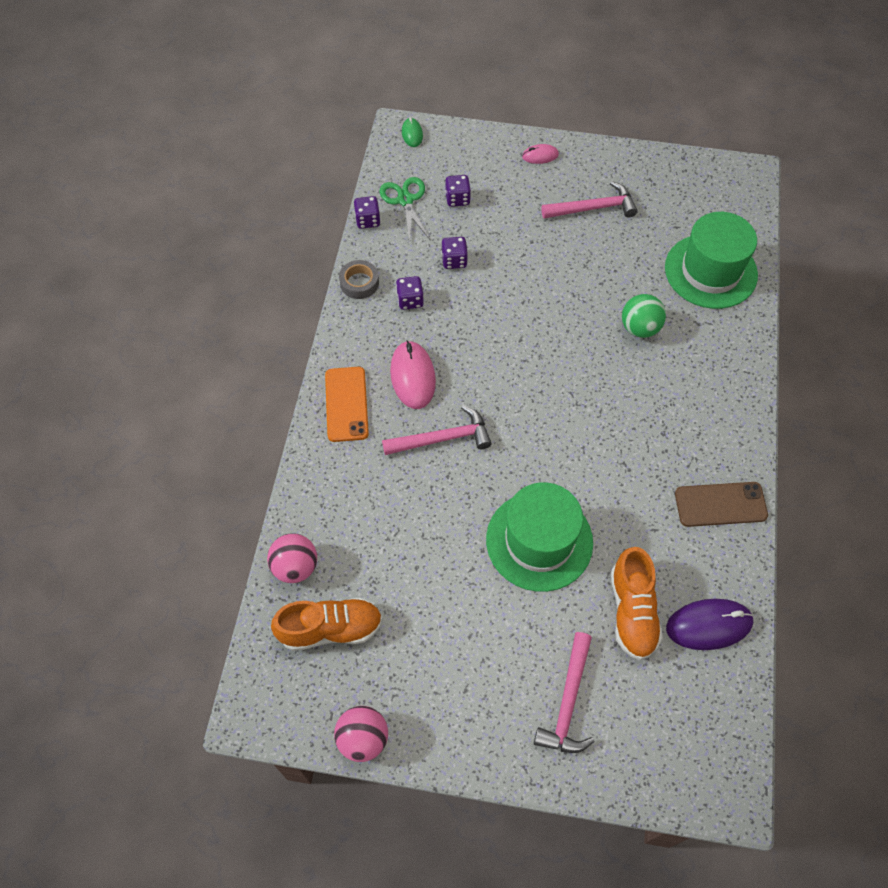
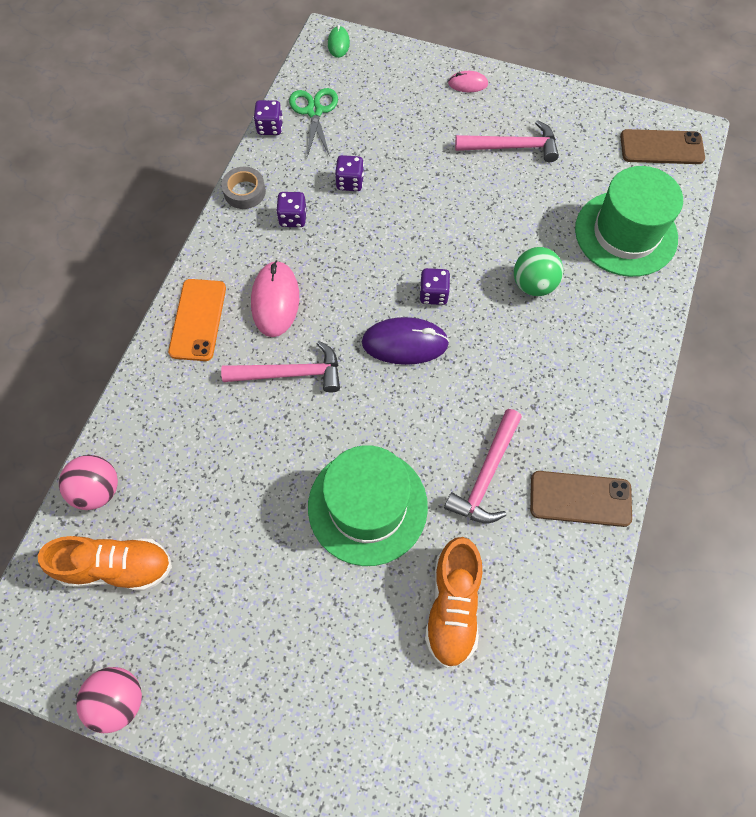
camera: 10 degrees right, 5 degrees up
purple dice [445,175,471,207] -> purple dice moved to [420,268,450,305]
pink hammer [534,632,595,753] -> pink hammer moved to [444,409,522,523]
purple mouse [666,599,754,650] -> purple mouse moved to [362,317,449,365]
none -> brown phone [620,129,705,164]

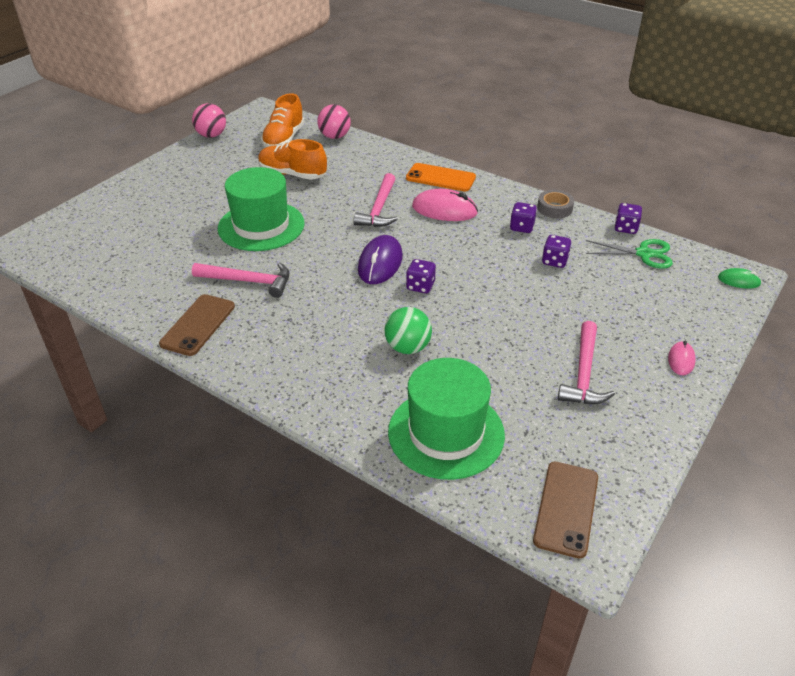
camera: 105 degrees right, 25 degrees down
orange shoe [425,537,482,668] -> orange shoe moved to [258,139,327,180]
pink hammer [444,409,522,523] -> pink hammer turned 150 degrees clockwise [192,262,289,298]

